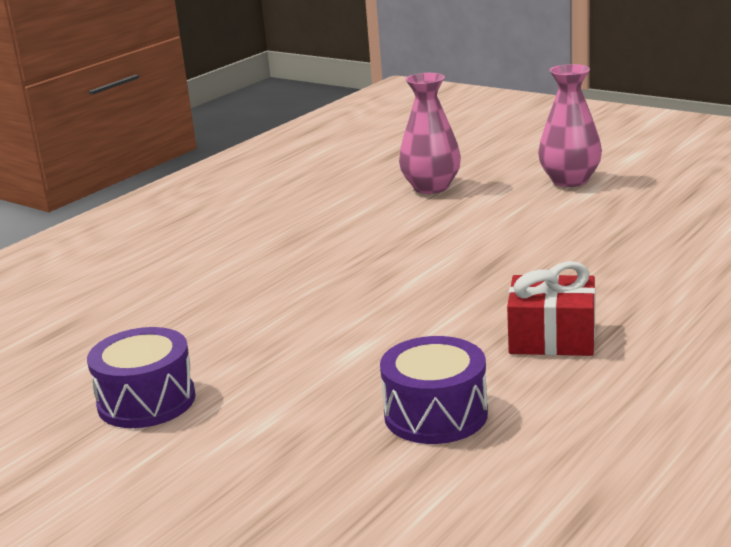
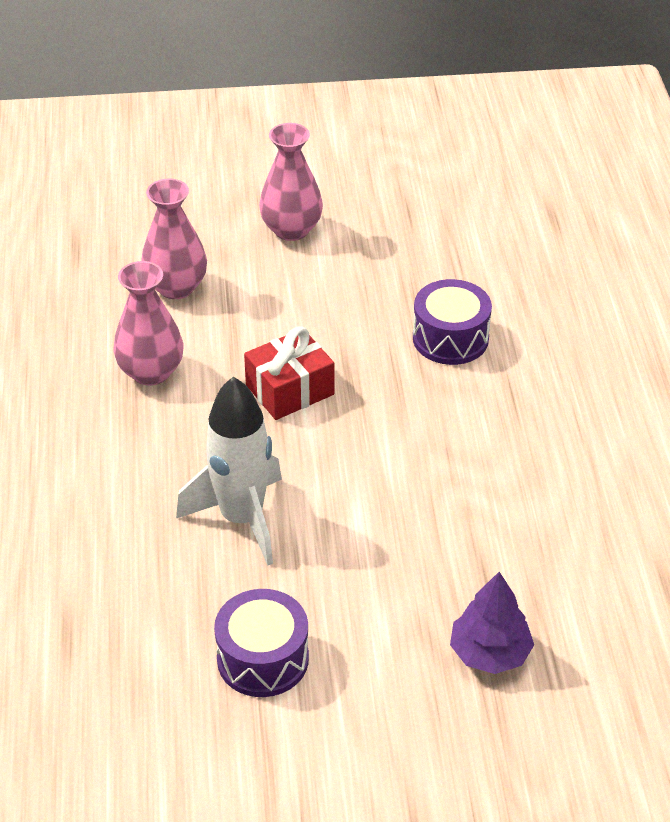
camera: 45 degrees left, 20 degrees up
purple drum [380,336,488,444] -> purple drum moved to [413,279,492,365]
red gift [507,261,595,356] -> red gift moved to [244,326,334,420]
none -> pink vase [113,261,183,386]
none -> white rocket [176,376,282,565]
none -> purple tree [450,572,534,674]

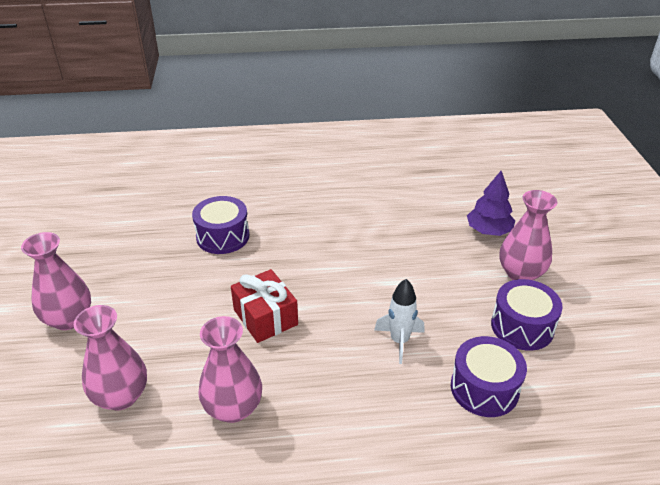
camera: 90 degrees left, 5 degrees down
white rocket [176,376,282,565] -> white rocket [374,279,425,364], size x0.59
none -> purple drum [451,336,527,417]
none -> pink vase [499,190,557,280]

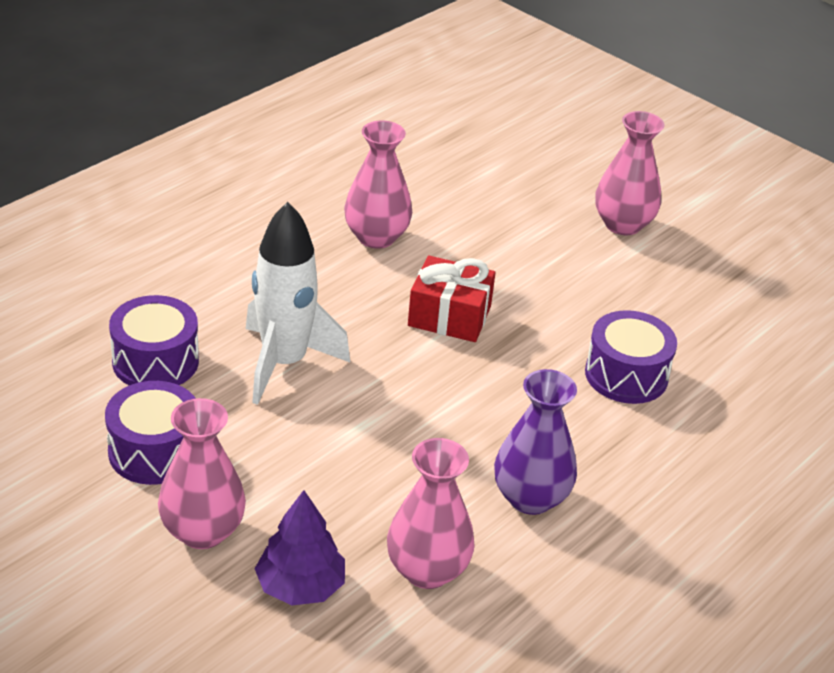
camera: 135 degrees right, 0 degrees up
pink vase [74,305,147,410] -> pink vase moved to [387,438,475,589]
white rocket [374,279,425,364] -> white rocket [246,202,350,405], size x1.70
none -> purple vase [494,369,577,515]

